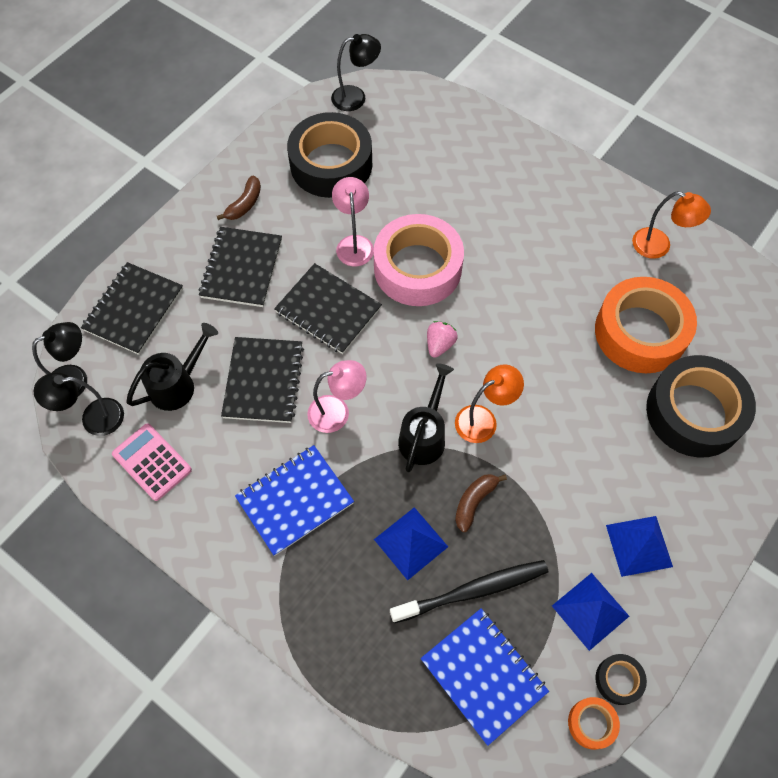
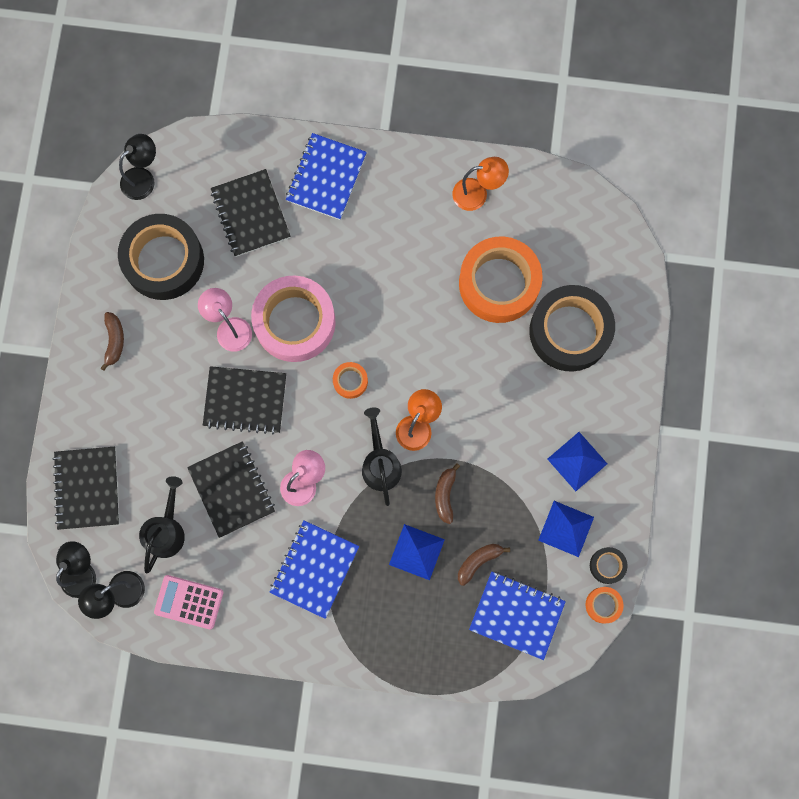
camera: 30 degrees left, 15 degrees up
black notebook [199,227,282,307] -> black notebook moved to [211,169,291,257]
black toothbrush [390,560,548,623] -> brown banana [458,544,510,586]
pink strawberry [427,321,458,358] -> orange tape [333,362,368,399]
none -> blue notebook [286,133,367,220]

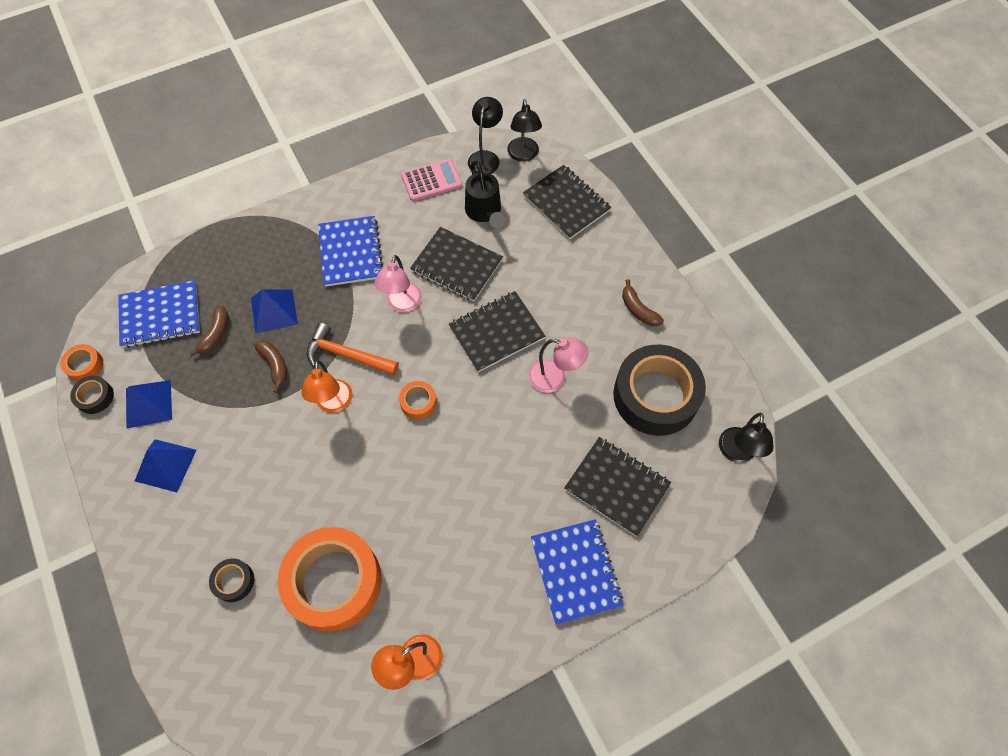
camera: 145 degrees right, 15 degrees down
pink tape [251,276,336,362] -> none
black watering can [362,407,402,506] -> orange hammer [307,323,399,375]
black tape [529,285,615,372] -> black tape [209,558,254,602], size x0.42

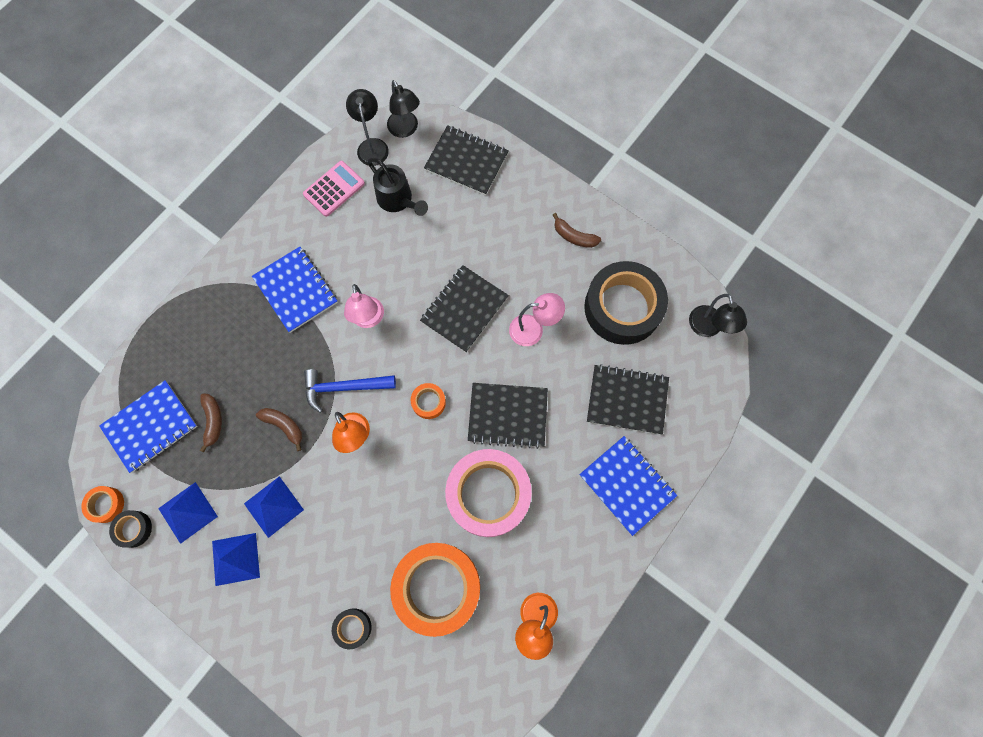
camera: 25 degrees left, 10 degrees up
blue pyramid [251,289,298,333] -> blue pyramid moved to [244,476,304,538]
orange hammer [307,323,399,375] -> blue hammer [304,369,396,413]
black notebook [410,227,503,302] -> black notebook moved to [468,383,548,449]
none -> pink tape [445,449,532,537]

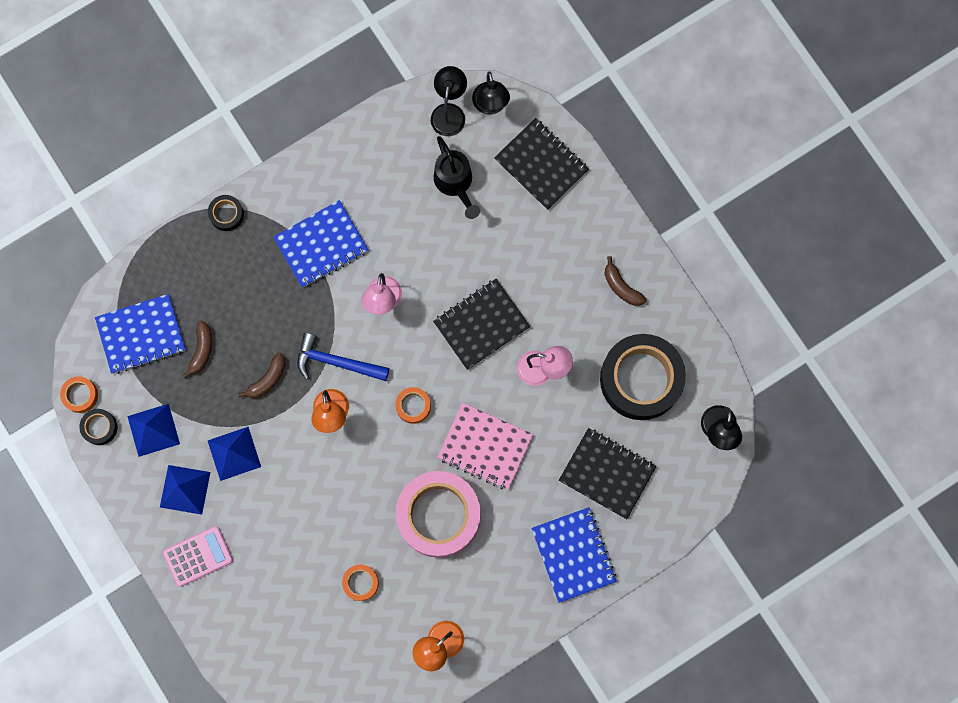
camera: 20 degrees right, 5 degrees up
blue notebook [252,247,338,333] -> blue notebook turned 75 degrees clockwise [273,200,368,288]
brown banana [256,408,302,451] -> brown banana turned 75 degrees clockwise [238,353,286,398]
pink calculator [303,161,365,217] -> pink calculator moved to [163,526,233,587]
black tape [332,608,371,649] -> black tape moved to [208,195,244,231]
orange tape [390,543,480,637] -> orange tape [342,564,379,601], size x0.42
black notebook [468,383,548,449] -> pink notebook [437,403,533,490]

